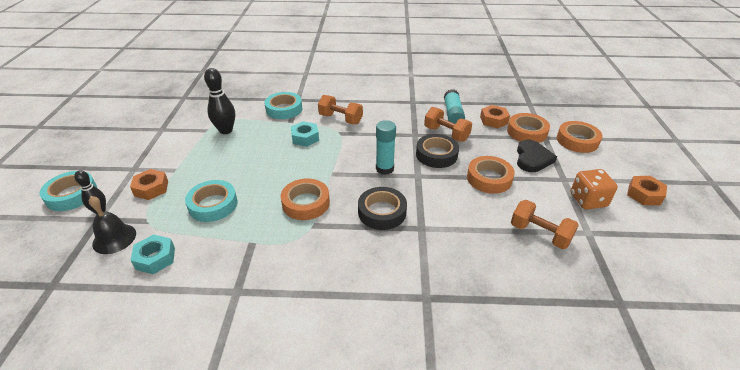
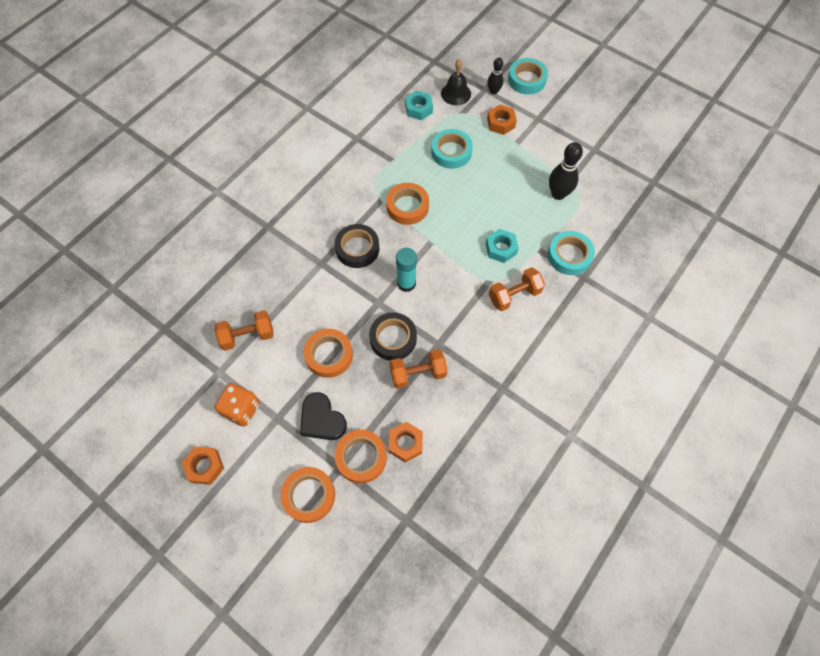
camera: 125 degrees right, 25 degrees up
turquoise glue stick [444,89,465,124] -> none

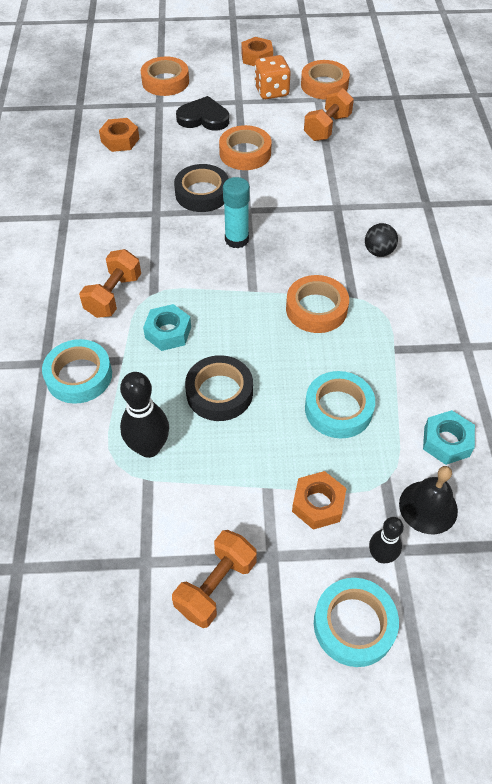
camera: 140 degrees right, 10 degrees down
black tape [335,224,380,268] -> black tape moved to [185,355,253,421]
orange tape [335,430,387,484] -> orange tape moved to [301,60,350,99]
orange dumbbell [389,349,448,389] -> orange dumbbell moved to [172,530,257,628]
none -> black ball [365,223,398,257]

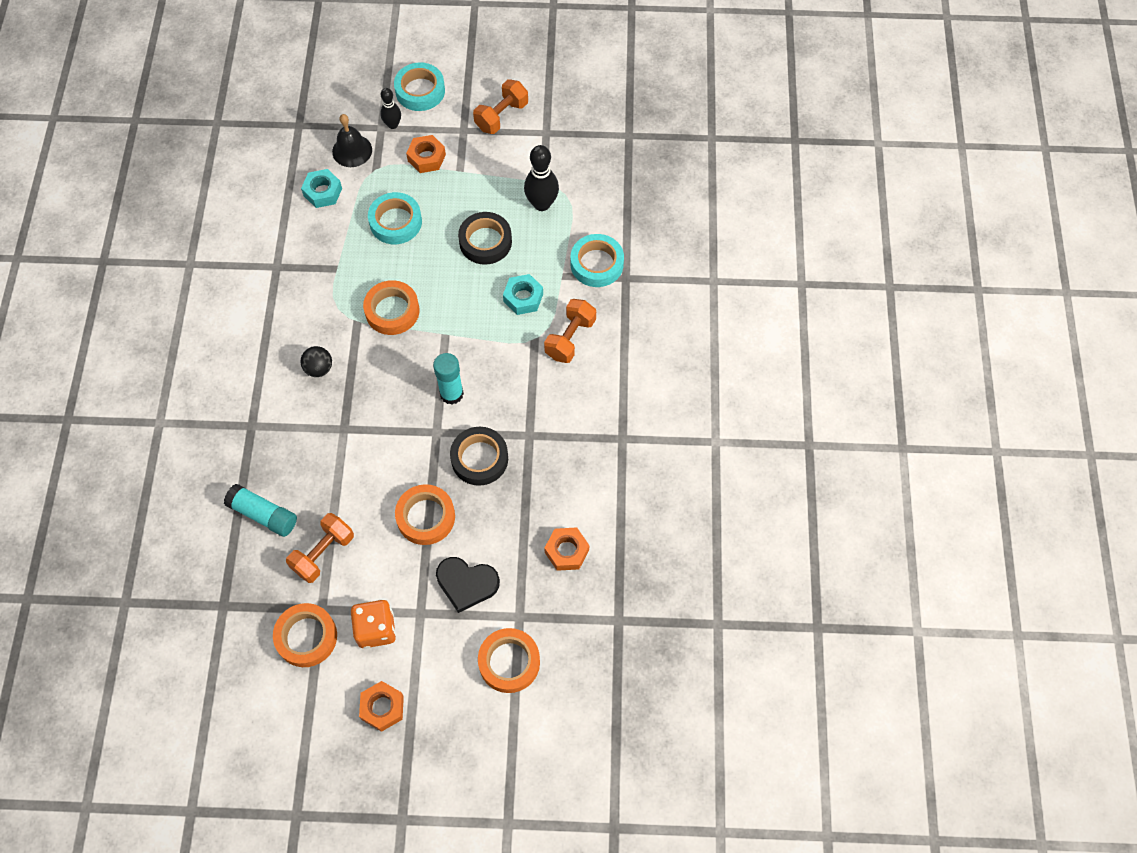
camera: 175 degrees left, 10 degrees up
none -> turquoise glue stick [224,484,297,537]

